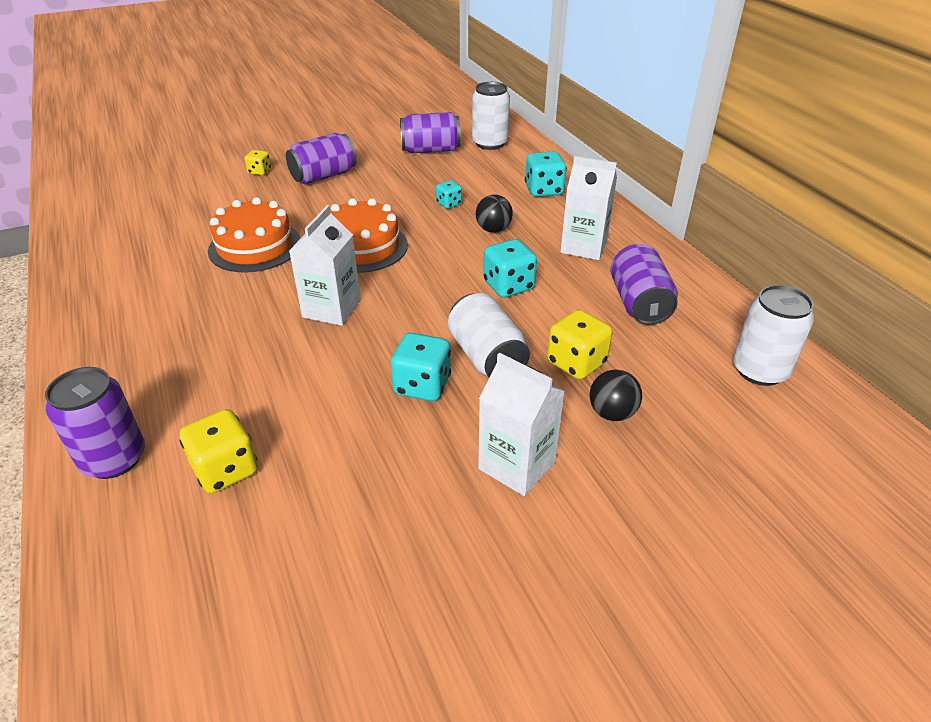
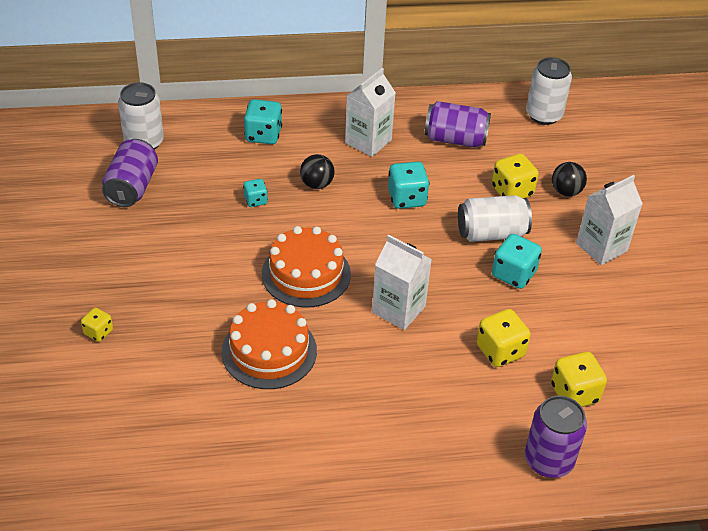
camera: 75 degrees left, 5 degrees up
purple can [286,133,357,184] -> none
none -> yellow dice [477,309,531,367]

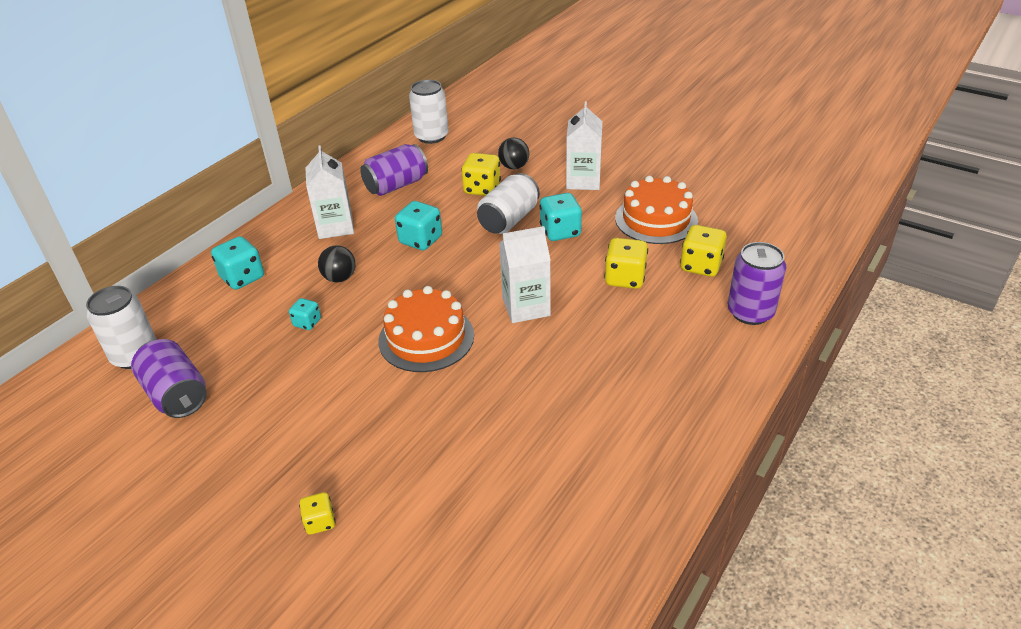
camera: 45 degrees left, 5 degrees down
orange cake [222,299,317,389] -> orange cake moved to [615,176,698,244]

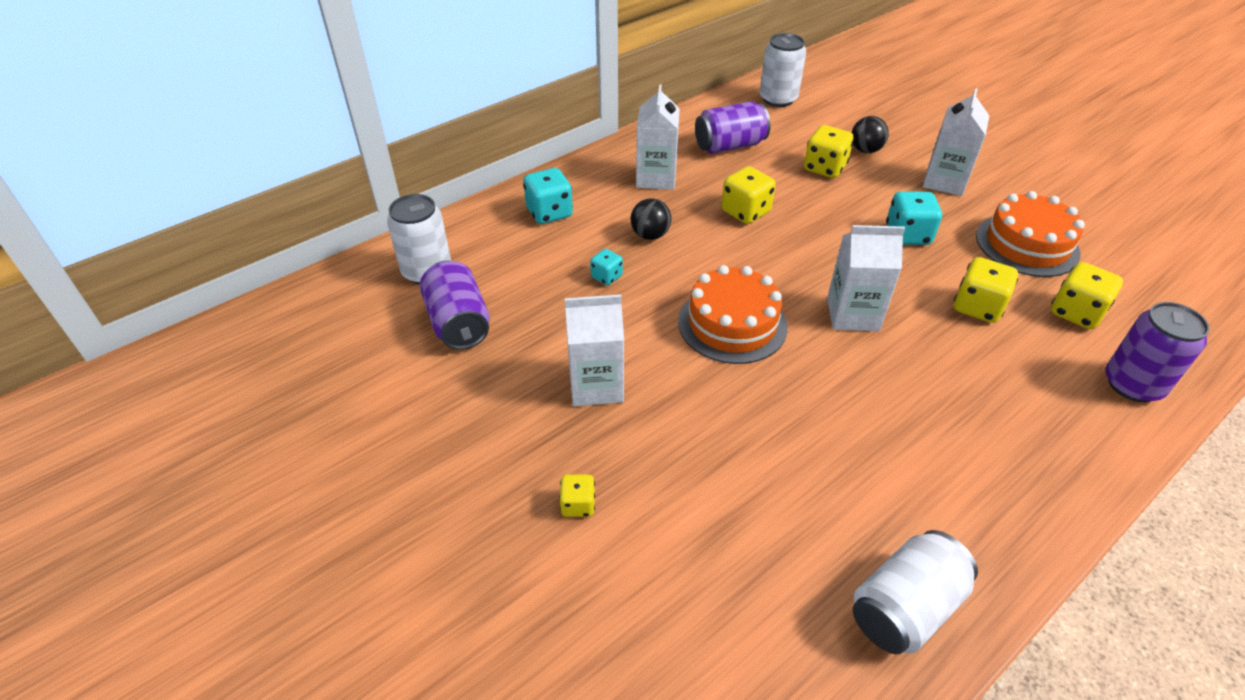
camera: 15 degrees right, 5 degrees up
turquoise dice [395,201,442,250] -> yellow dice [721,166,776,224]
white can [477,173,540,234] -> white can moved to [853,530,978,654]
none -> white carton [565,294,624,406]

